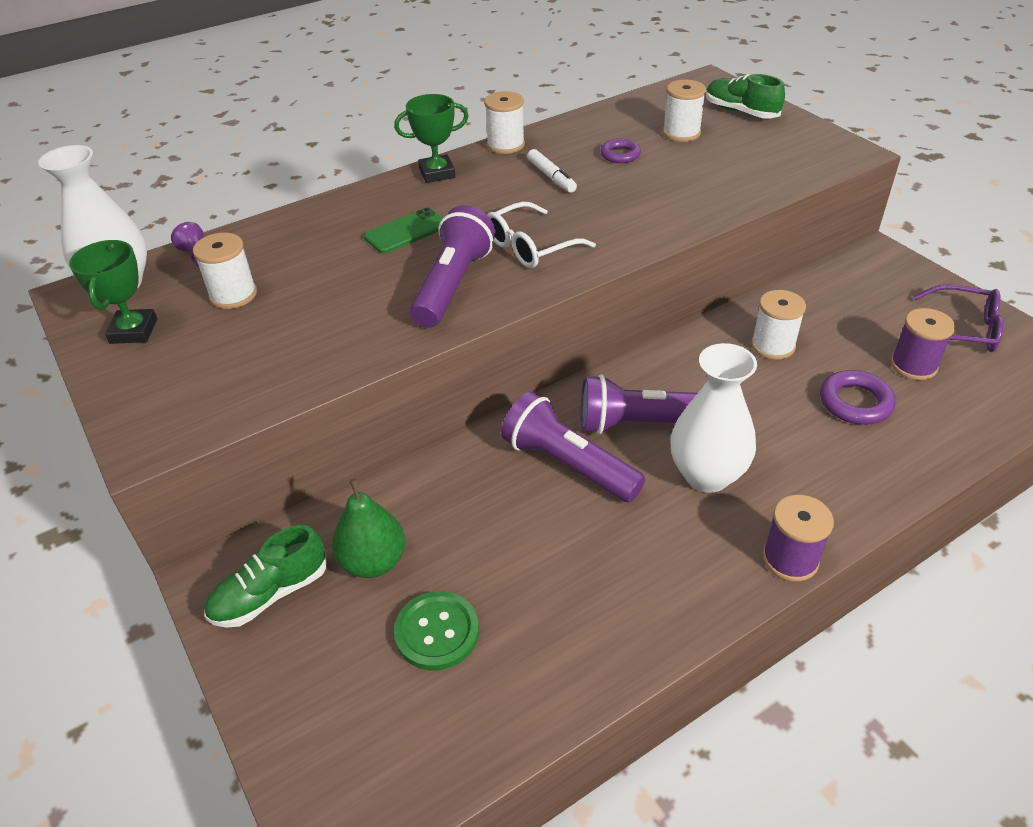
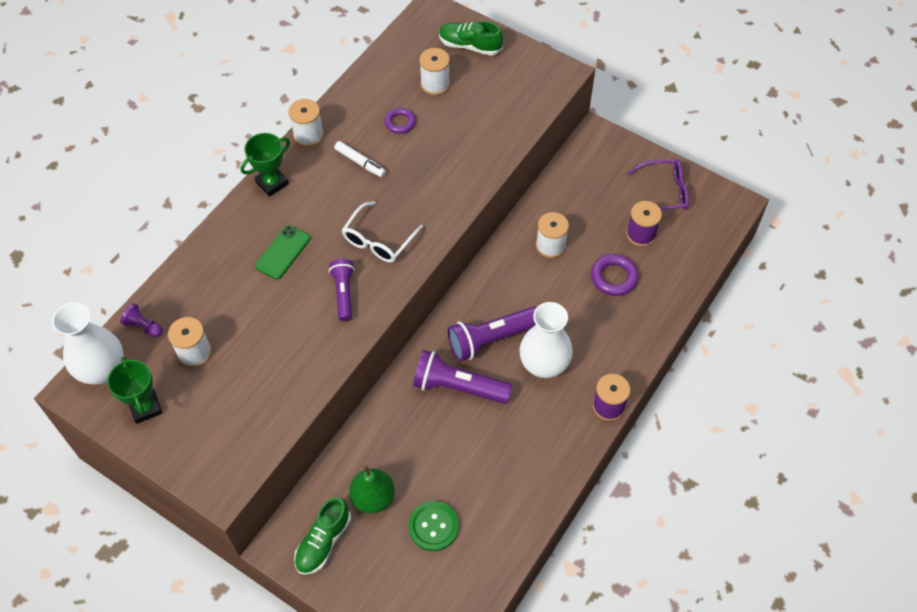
camera: 25 degrees left, 15 degrees up
purple flashlight [410,205,495,328] -> purple flashlight [329,259,354,321], size x0.62

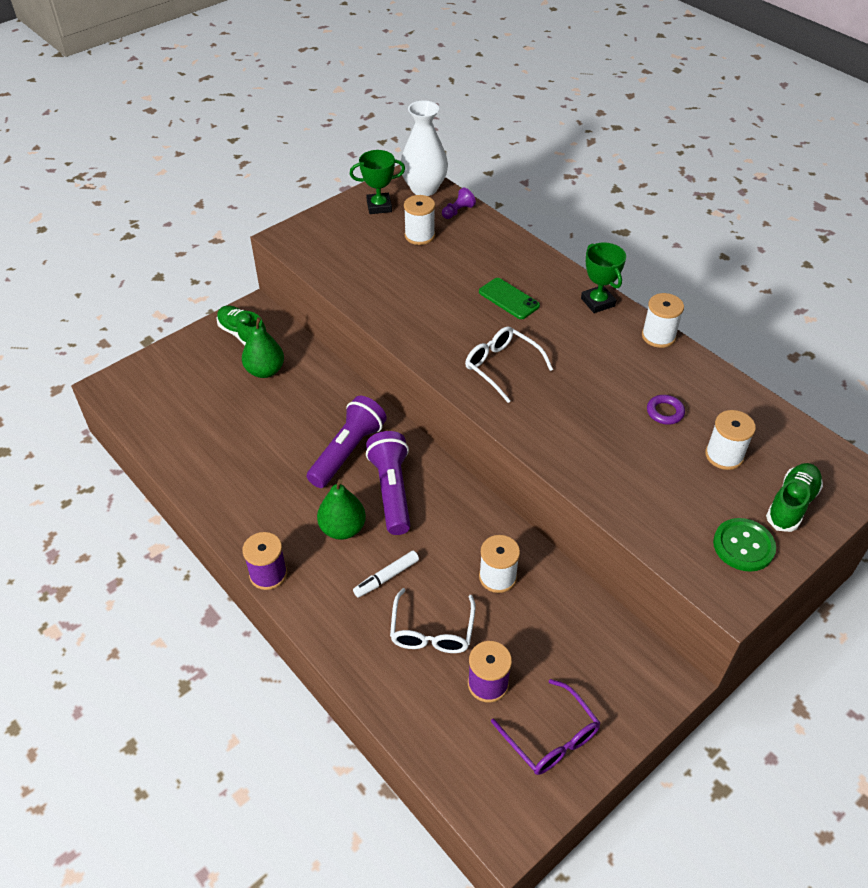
camera: 105 degrees right, 10 degrees down
purple flashlight [329,259,354,321] -> none
white marker [334,141,386,177] -> white marker moved to [353,551,419,597]
green button [408,501,459,551] -> green button moved to [713,518,776,572]
white vase [519,302,573,378] -> green pear [317,479,366,540]
purple ring [591,254,639,296] -> white glasses [390,588,475,653]
purple glasses [627,160,689,210] -> purple glasses turned 45 degrees counterclockwise [491,679,600,775]

